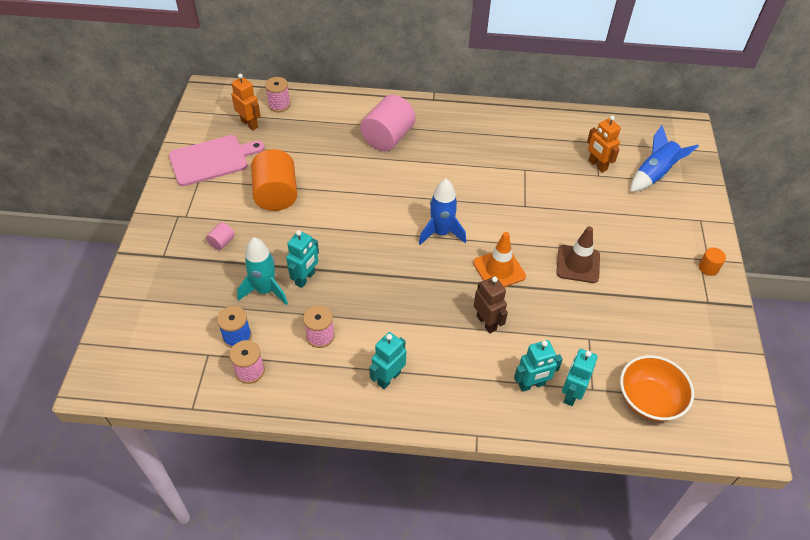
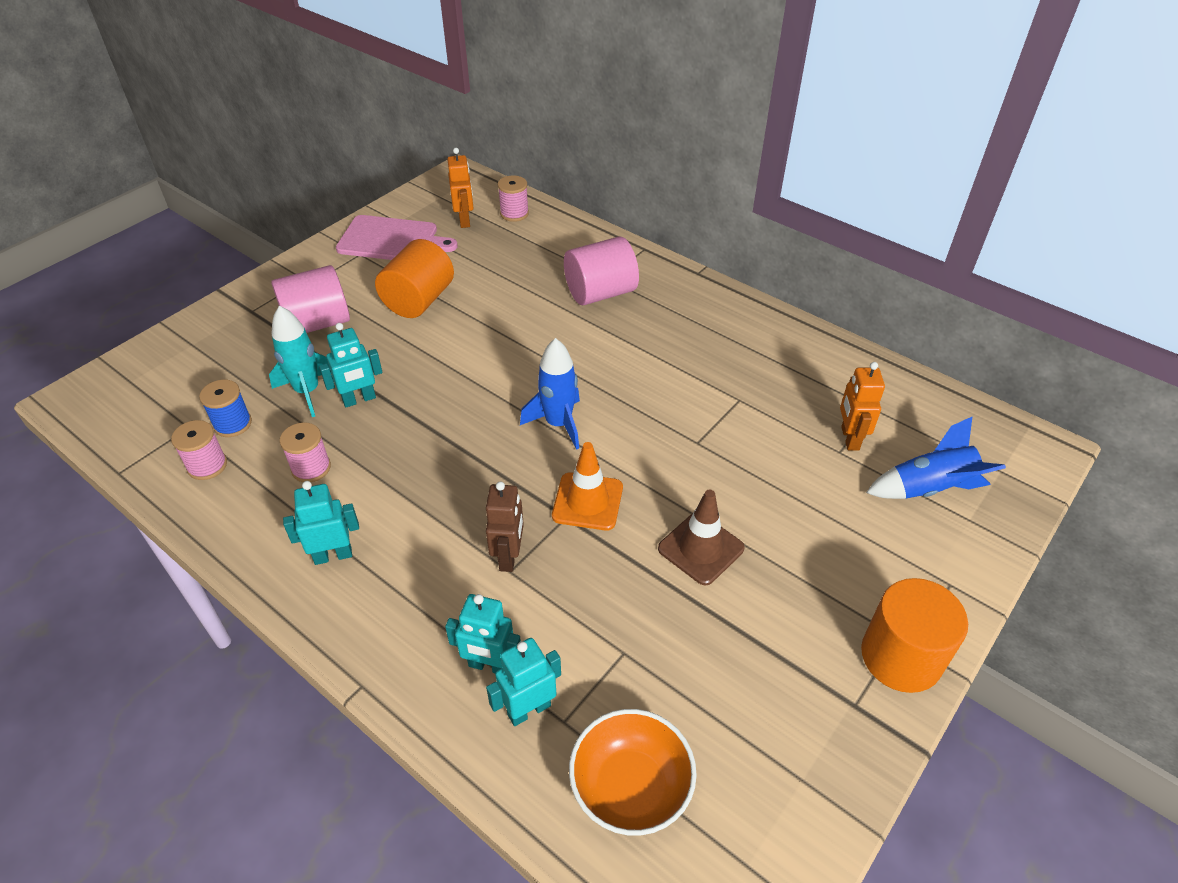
camera: 35 degrees right, 5 degrees down
pink cylinder [206,222,235,250] -> pink cylinder [271,265,350,333], size x2.27
orange cylinder [699,248,726,276] -> orange cylinder [861,578,968,693], size x2.27

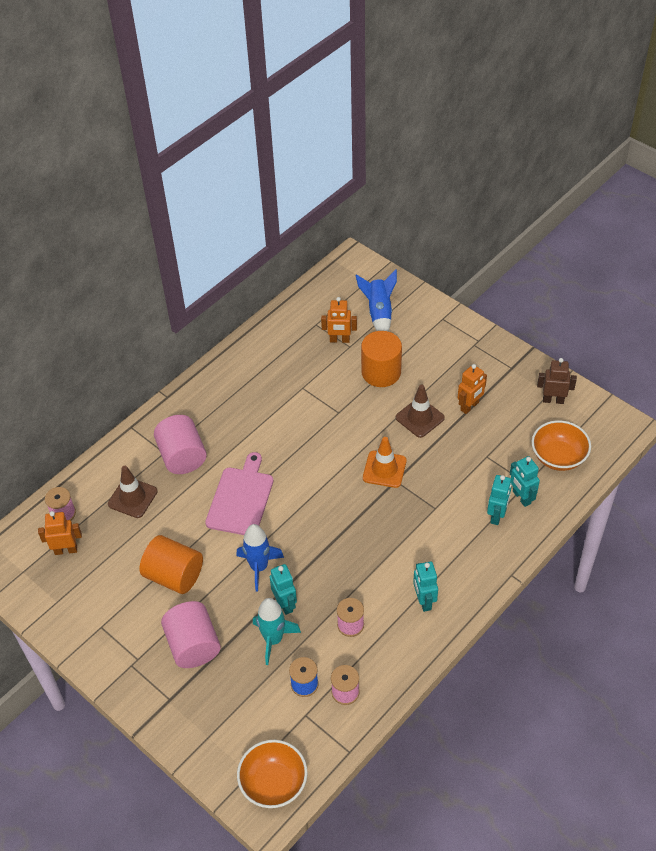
camera: 85 degrees left, 5 degrees up
pink cutting board [336,215,458,260] -> pink cutting board moved to [205,452,273,535]
brown robot [486,481,524,572] -> brown robot moved to [537,358,577,404]
blue rocket [520,338,580,450] -> blue rocket moved to [237,524,284,591]
orange cylinder [861,578,968,693] -> orange cylinder moved to [361,331,402,387]
none -> brown traffic cone [108,466,158,518]
none -> orange bowl [237,740,307,808]
none -> orange robot [458,364,487,414]

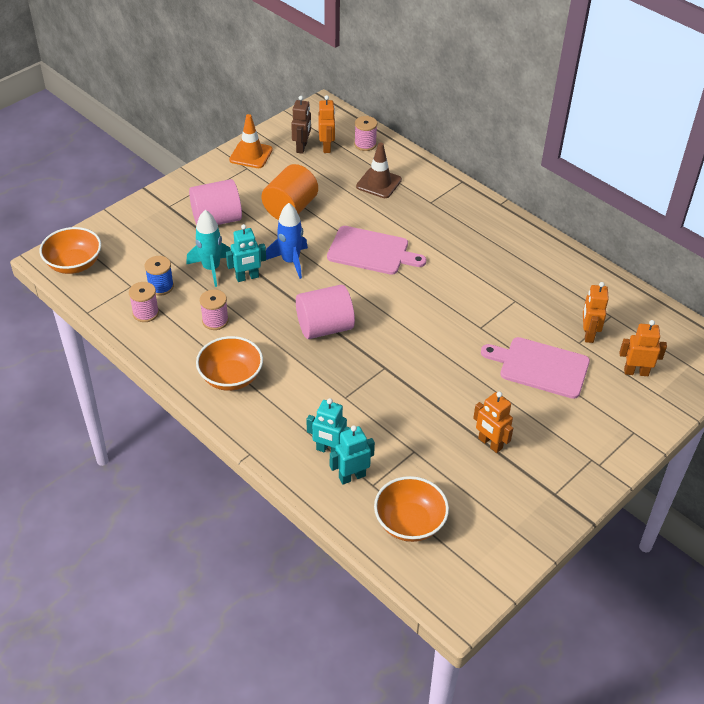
camera: 90 degrees right, 5 degrees down
pink cylinder [154,415,207,474] -> pink cylinder moved to [296,285,355,339]
blue rocket [355,269,397,332] -> orange robot [619,320,667,376]
orange cylinder [361,331,402,387] -> pink cutting board [481,337,590,399]
orange traffic cone [363,437,407,488] -> orange traffic cone moved to [229,114,273,168]
brown traffic cone [396,385,445,438] -> none
turquoise robot [413,561,438,612] -> orange bowl [196,336,263,391]
brown robot [537,358,577,404] -> brown robot moved to [291,96,311,154]

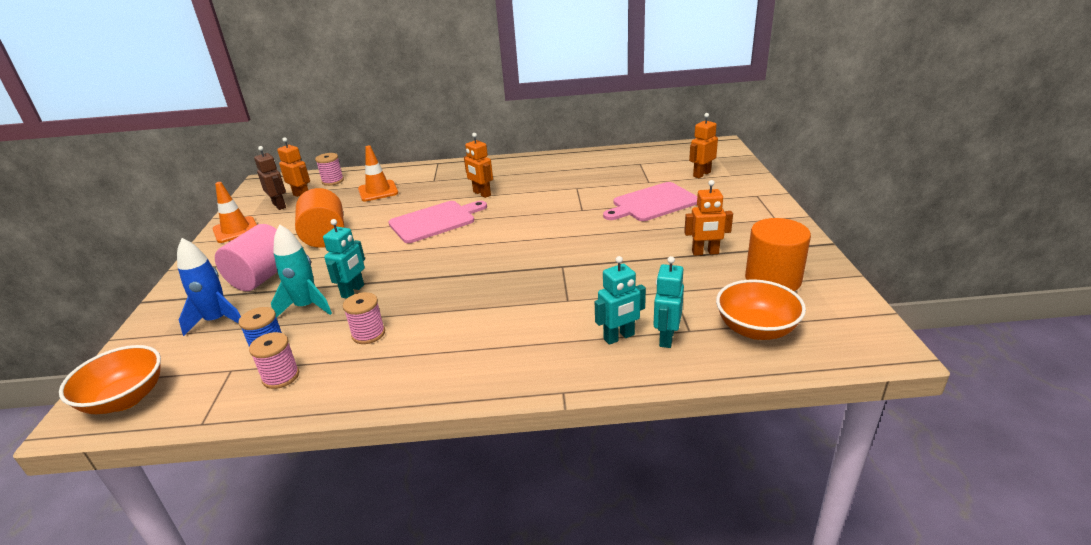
camera: 45 degrees left, 15 degrees down
orange bowl [196,336,263,391] -> none
blue rocket [266,203,308,279] -> blue rocket moved to [177,238,241,336]
pink cylinder [296,285,355,339] -> none
brown traffic cone [356,142,402,198] -> orange traffic cone [358,146,398,201]
orange robot [583,282,609,343] -> orange robot moved to [464,133,493,198]
none -> orange cylinder [745,218,811,291]

